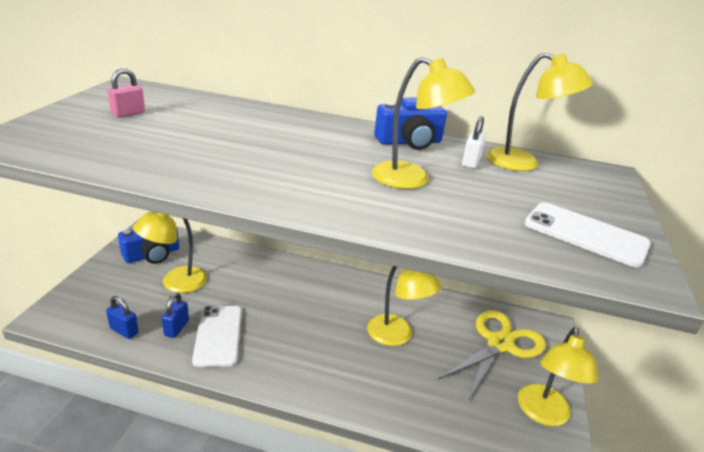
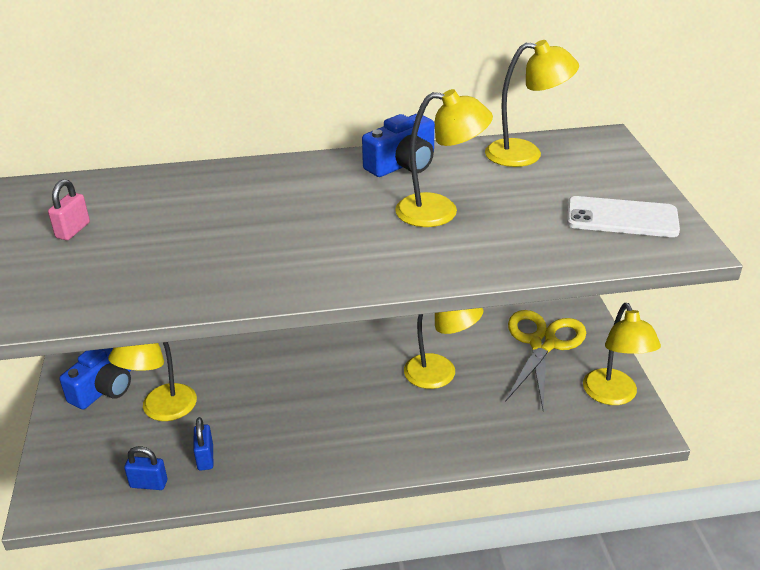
camera: 20 degrees left, 5 degrees up
white phone [192,306,242,367] -> none
white padlock [462,116,486,169] -> none

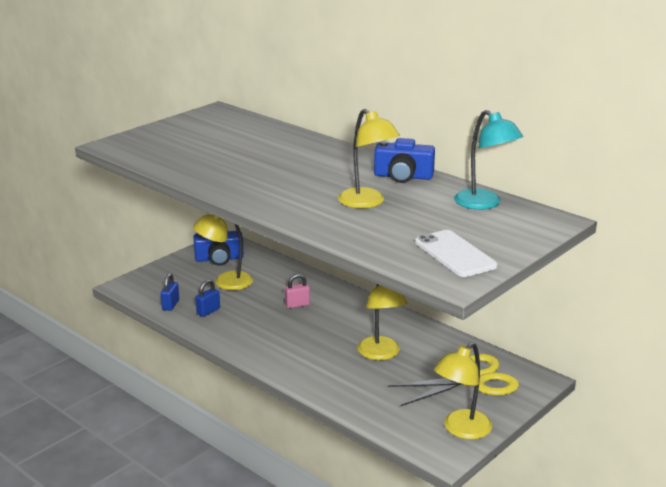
camera: 50 degrees right, 10 degrees down
pink padlock [48,179,90,240] -> pink padlock moved to [285,274,310,308]
blue padlock [124,446,167,490] -> blue padlock turned 45 degrees clockwise [161,273,179,311]
yellow lamp [485,40,579,167] -> turquoise lamp [454,110,523,210]

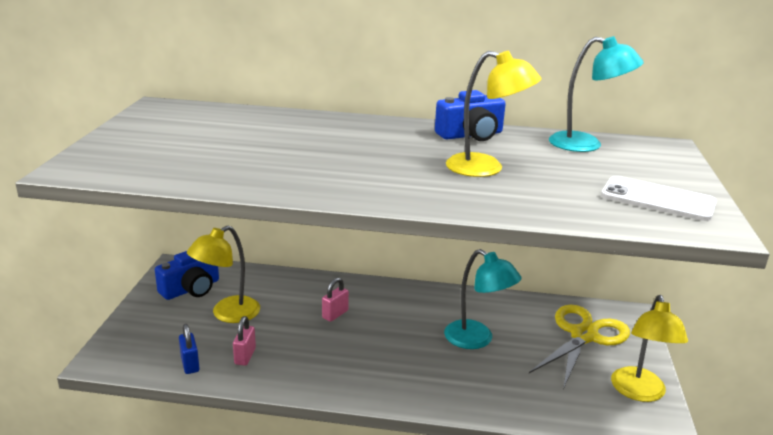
camera: 35 degrees left, 0 degrees up
blue padlock [195,279,220,317] -> pink padlock [233,316,256,365]
yellow lamp [357,284,408,360] -> turquoise lamp [444,249,522,349]

